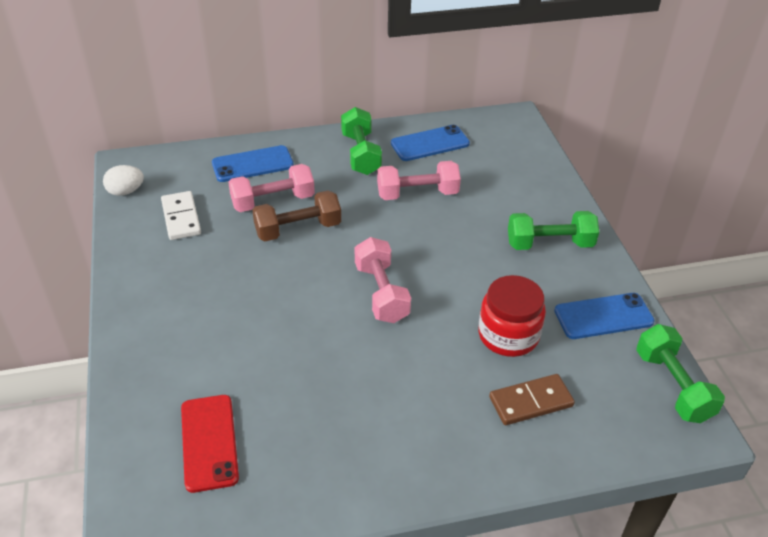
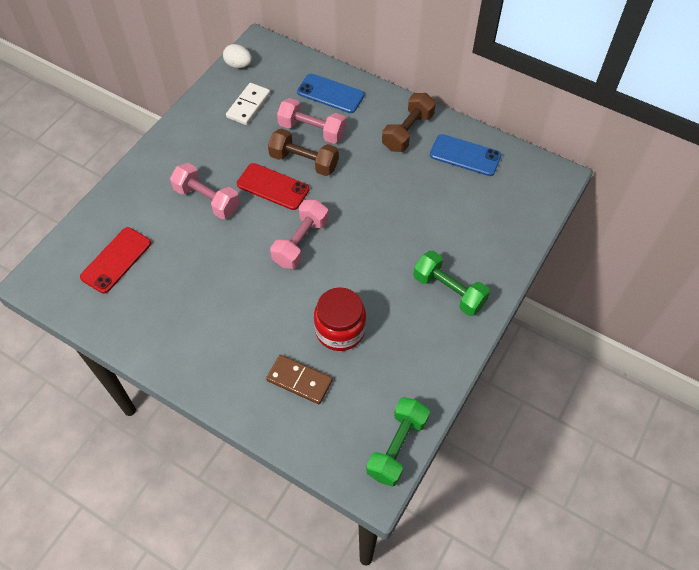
camera: 45 degrees right, 15 degrees up
green dumbbell [341,107,382,175] -> brown dumbbell [382,93,436,152]
pink dumbbell [377,161,461,200] -> pink dumbbell moved to [170,163,240,219]
blue phone [554,293,655,339] -> none
none -> red phone [237,163,310,210]

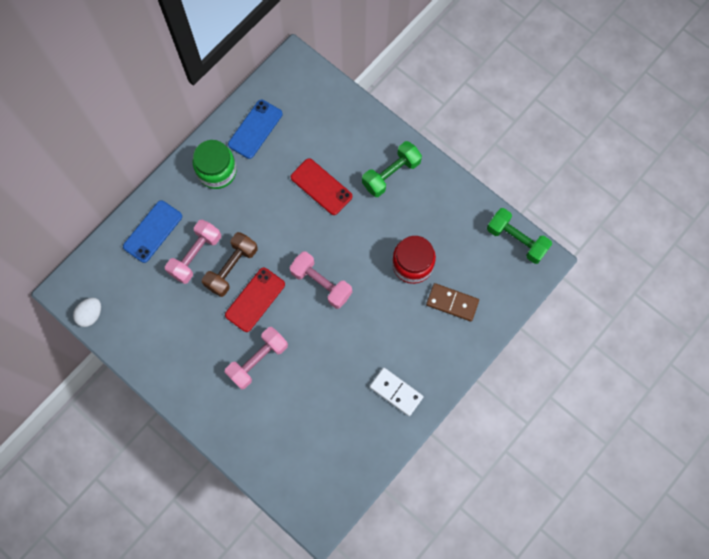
camera: 80 degrees left, 15 degrees up
red phone [80,227,151,294] -> red phone moved to [291,159,352,215]
white domino [226,83,270,125] -> white domino moved to [370,368,424,416]
brown domino [266,355,333,404] -> brown domino turned 75 degrees clockwise [426,283,479,321]
brown dumbbell [382,93,436,152] -> green jar [193,140,237,189]

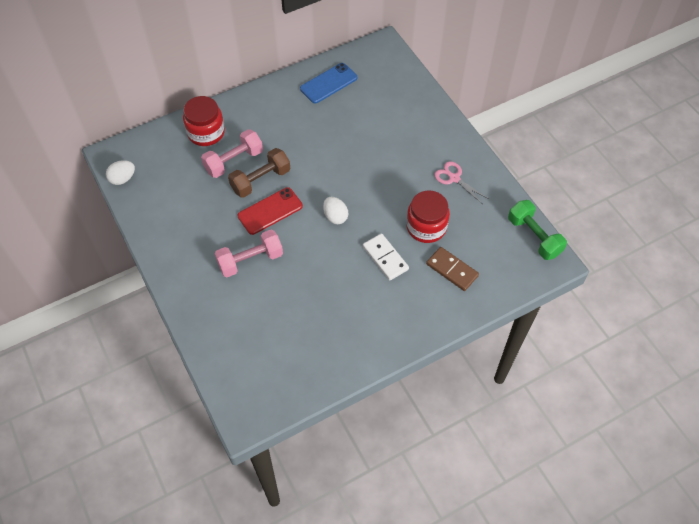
camera: 20 degrees right, 15 degrees down
blue phone [123,200,182,263] -> red jar [183,96,225,146]
green jar [193,140,237,189] -> none
pink dumbbell [289,251,352,309] -> white egg [323,197,348,224]
red phone [291,159,352,215] -> none
green dumbbell [362,141,422,197] -> none
white domino [370,368,424,416] -> white domino moved to [363,233,409,280]
none -> pink scissors [434,161,489,203]

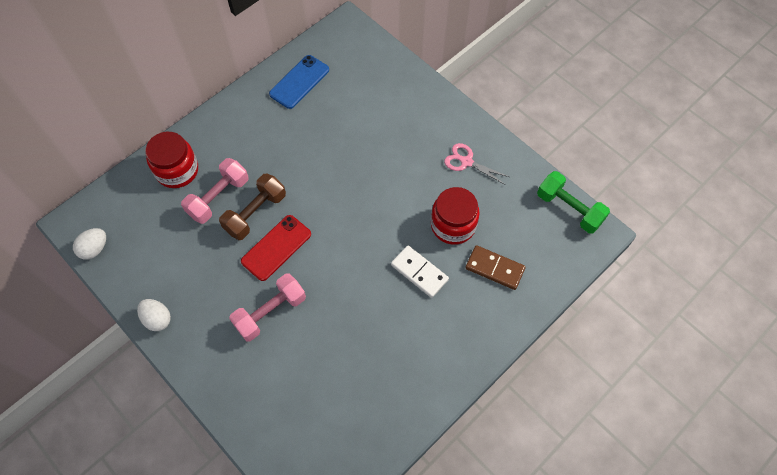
camera: 15 degrees left, 5 degrees up
white egg [323,197,348,224] -> white egg moved to [137,299,171,331]

